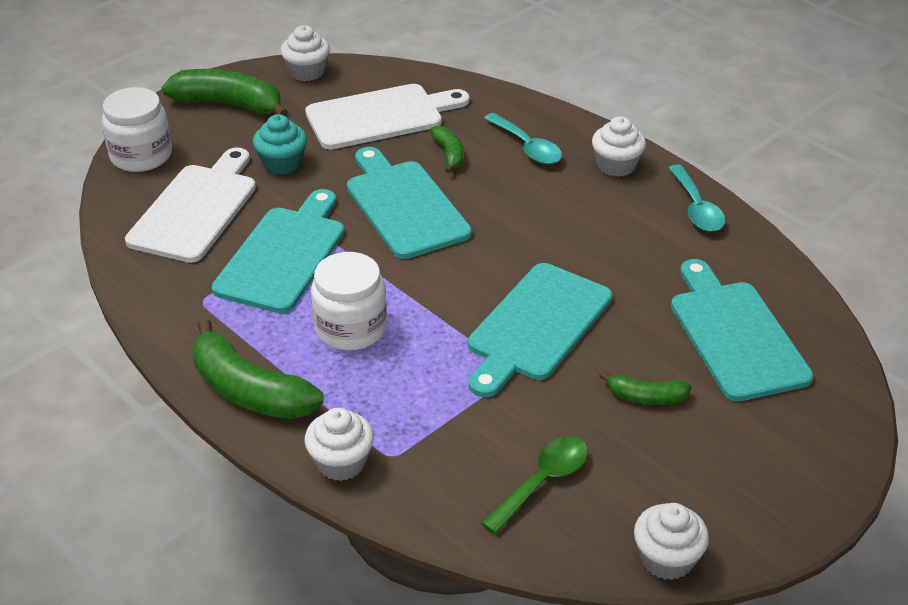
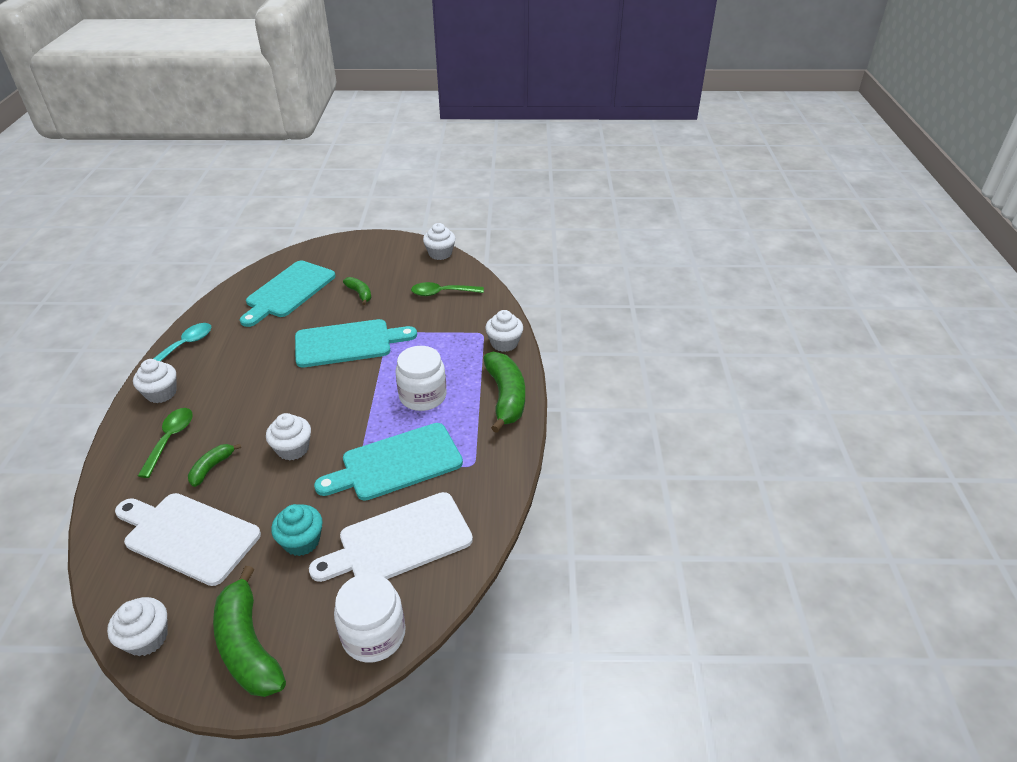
camera: 135 degrees left, 0 degrees up
turquoise cutting board [347,147,472,259] -> white cupcake [266,413,311,461]
turquoise spoon [484,113,562,164] -> green spoon [138,408,193,478]

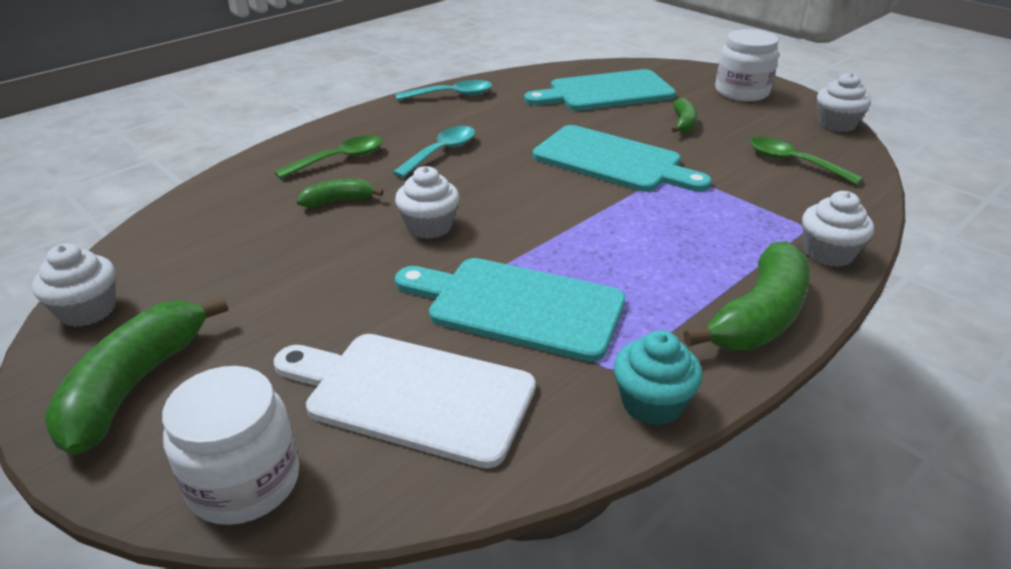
camera: 45 degrees right, 5 degrees down
white cutting board [115,493,261,586] -> none
white cupcake [133,359,177,403] -> none
turquoise cupcake [271,504,323,556] -> turquoise cupcake moved to [614,330,703,425]
white jar [395,346,447,411] -> white jar moved to [715,29,779,101]
none -> turquoise spoon [392,126,475,178]

